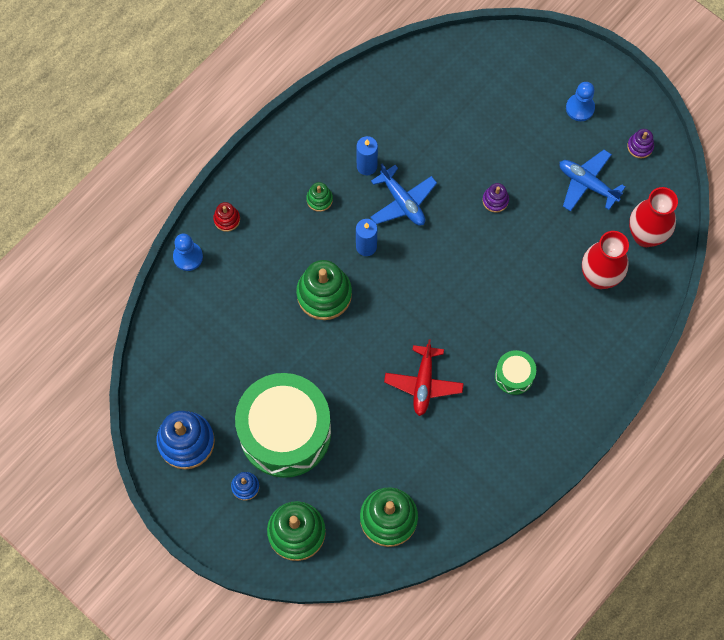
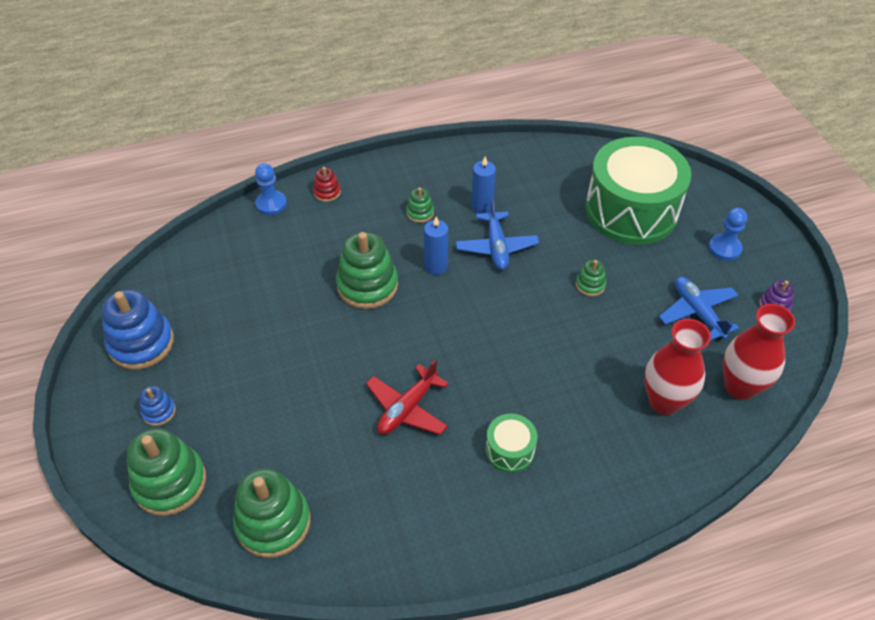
camera: 30 degrees right, 20 degrees down
green drum [235,373,331,478] -> green drum moved to [585,137,691,245]
purple stacking toy [482,183,509,213] -> green stacking toy [576,260,606,296]

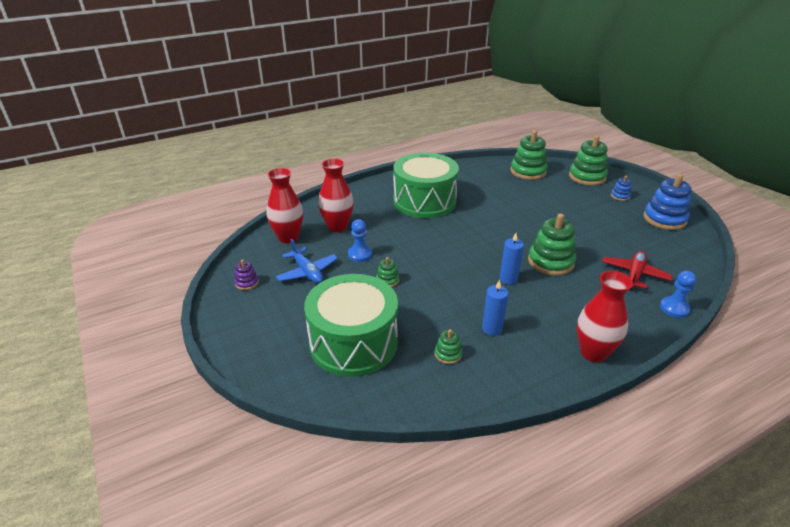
camera: 170 degrees right, 15 degrees down
red stacking toy [313,167,341,202] -> none
red plane [366,359,449,435] -> red plane moved to [602,251,673,290]
green stacking toy [406,187,434,223] -> green stacking toy moved to [435,329,462,364]
blue plane [456,198,539,270] -> none
green drum [486,414,537,473] -> green drum [393,153,459,218], size x2.32
blue pawn [709,208,747,261] -> blue pawn moved to [348,219,372,262]
none -> red vase [577,271,633,362]

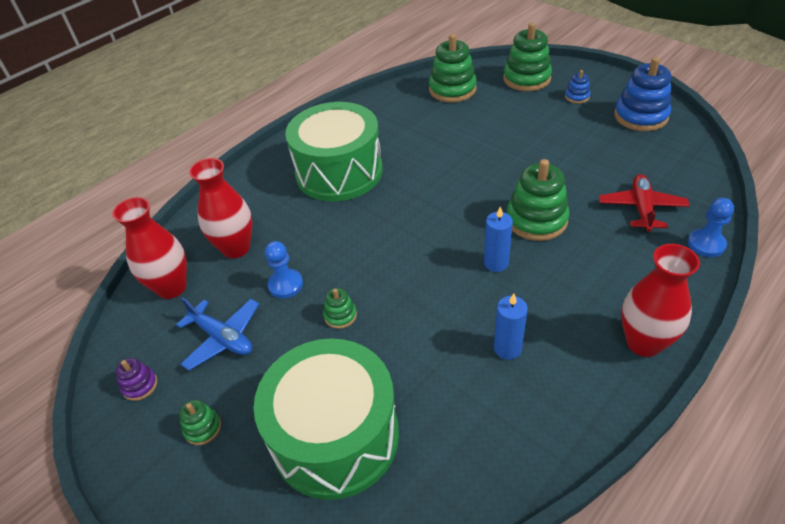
camera: 15 degrees left, 10 degrees up
green stacking toy [435,329,462,364] -> green stacking toy moved to [179,400,221,445]

